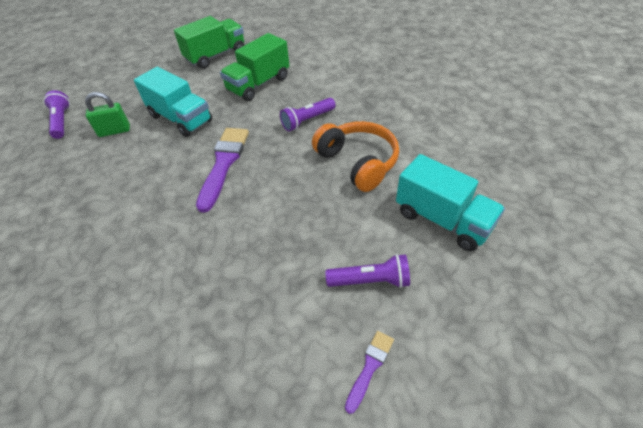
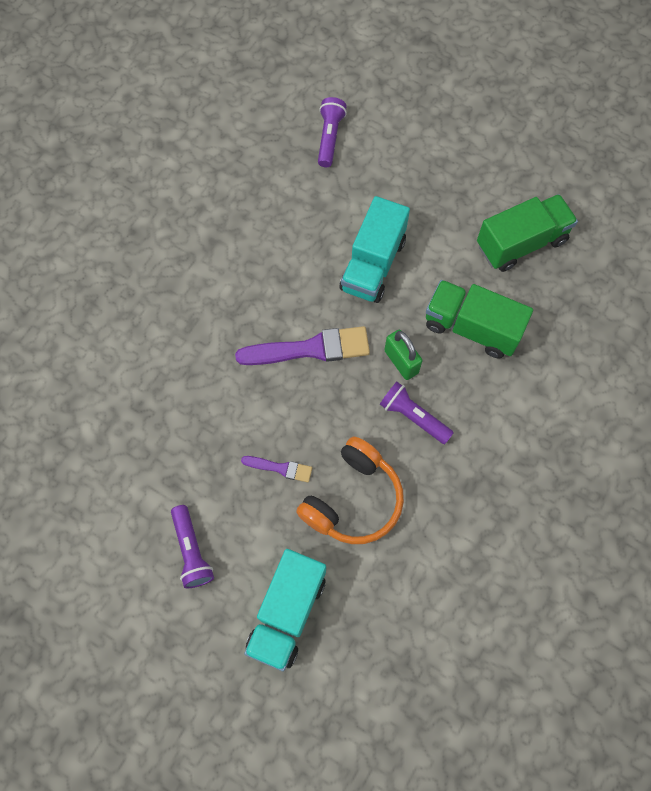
camera: 70 degrees right, 20 degrees up
purple flashlight [43,90,70,139] -> purple flashlight turned 45 degrees counterclockwise [318,97,347,167]
green padlock [85,92,130,137] -> green padlock moved to [384,330,423,380]
green truck [174,16,244,69] -> green truck turned 60 degrees counterclockwise [477,194,578,272]
purple brush [345,331,394,414] -> purple brush moved to [241,456,312,483]

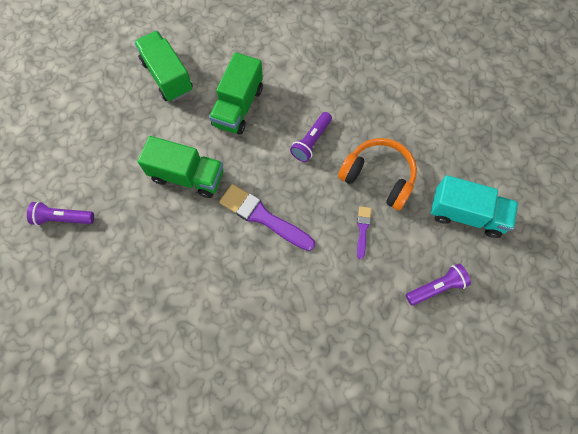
camera: 95 degrees left, 0 degrees up
purple brush [235,326,370,365] -> purple brush turned 45 degrees counterclockwise [219,184,315,251]
turquoise truck [339,196,410,303] -> green truck [138,136,223,198]
green padlock [384,330,423,380] -> none

